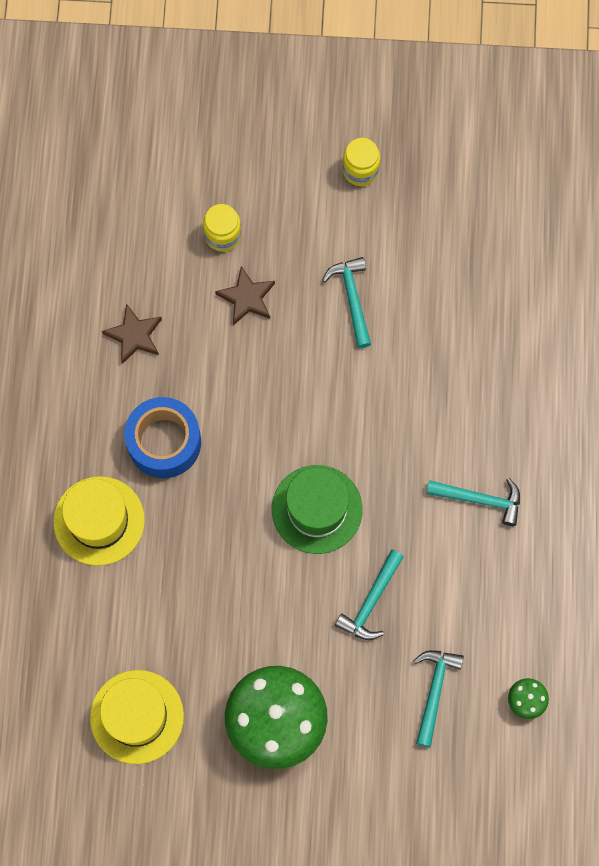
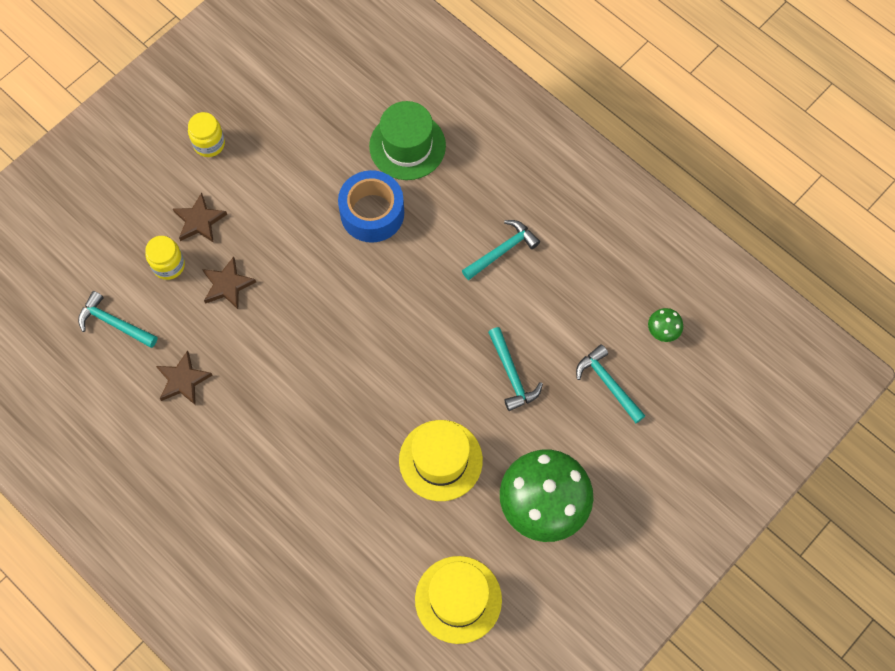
camera: 50 degrees left, 5 degrees down
yellow hat [53,476,145,566] -> yellow hat moved to [399,420,483,501]
blue tape [124,397,201,478] -> blue tape moved to [338,170,404,243]
green hat [272,465,363,554] -> green hat moved to [369,101,446,180]
turquoise hammer [322,257,371,348] -> turquoise hammer moved to [78,291,158,348]
none -> brown star [173,192,227,243]

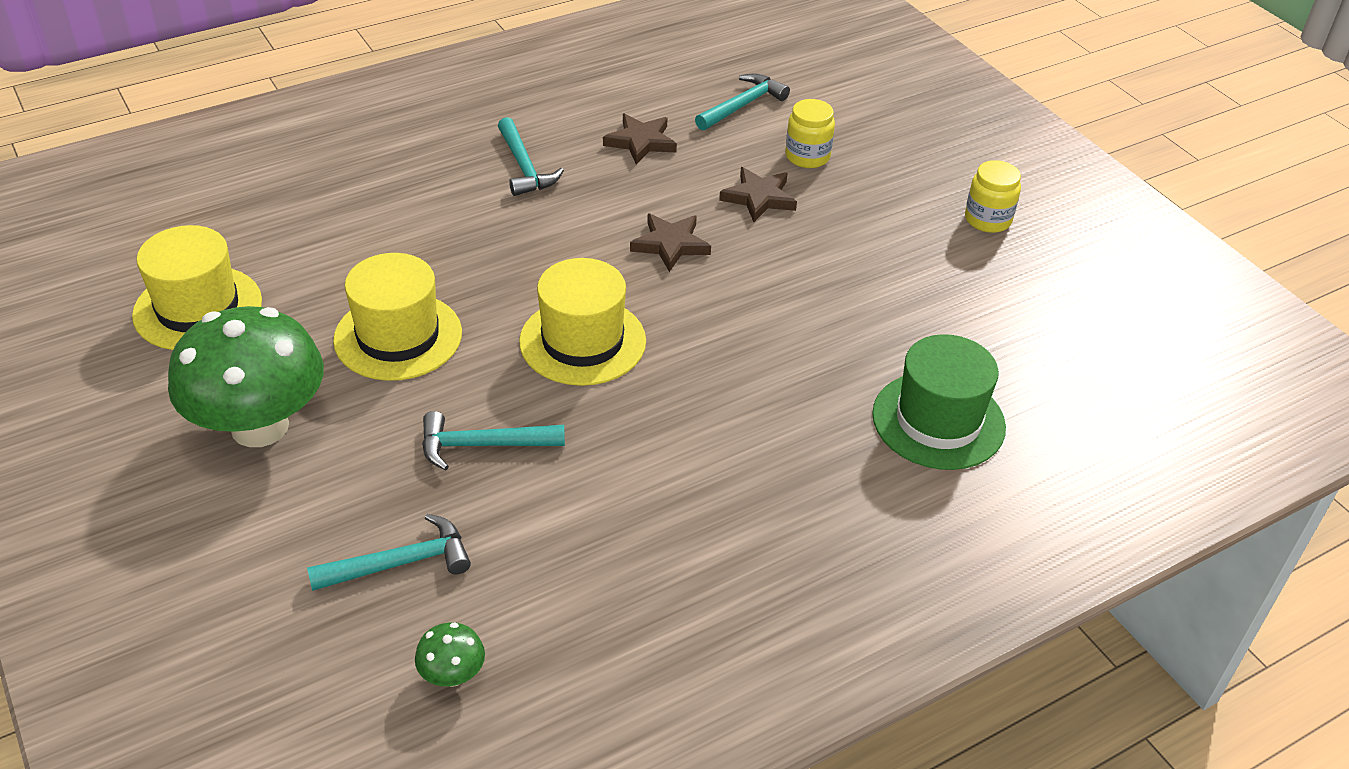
camera: 105 degrees right, 25 degrees down
brown star [173,192,227,243] -> brown star moved to [630,213,711,272]
blue tape [338,170,404,243] -> none
turquoise hammer [462,220,540,280] -> turquoise hammer moved to [498,117,564,196]
none -> yellow hat [519,258,646,386]

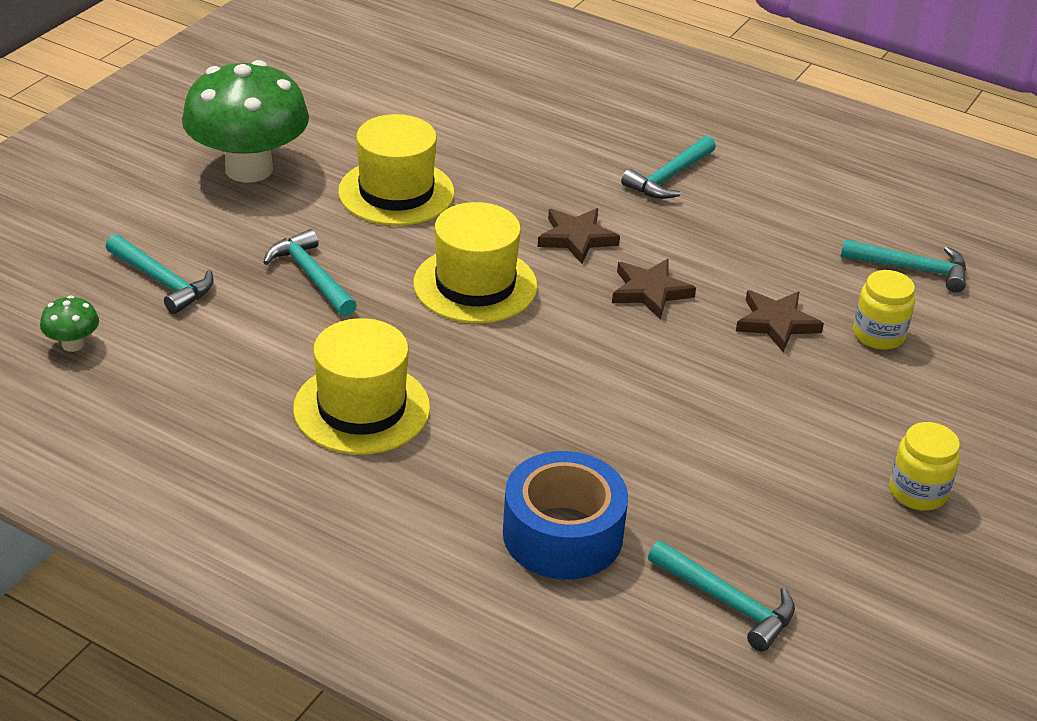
camera: 60 degrees right, 5 degrees down
yellow hat [132,225,262,350] -> yellow hat moved to [293,318,430,455]
brown star [603,113,677,165] -> brown star moved to [538,208,620,264]
green hat [872,334,1006,470] -> blue tape [503,451,628,579]
none -> turquoise hammer [648,540,795,652]

